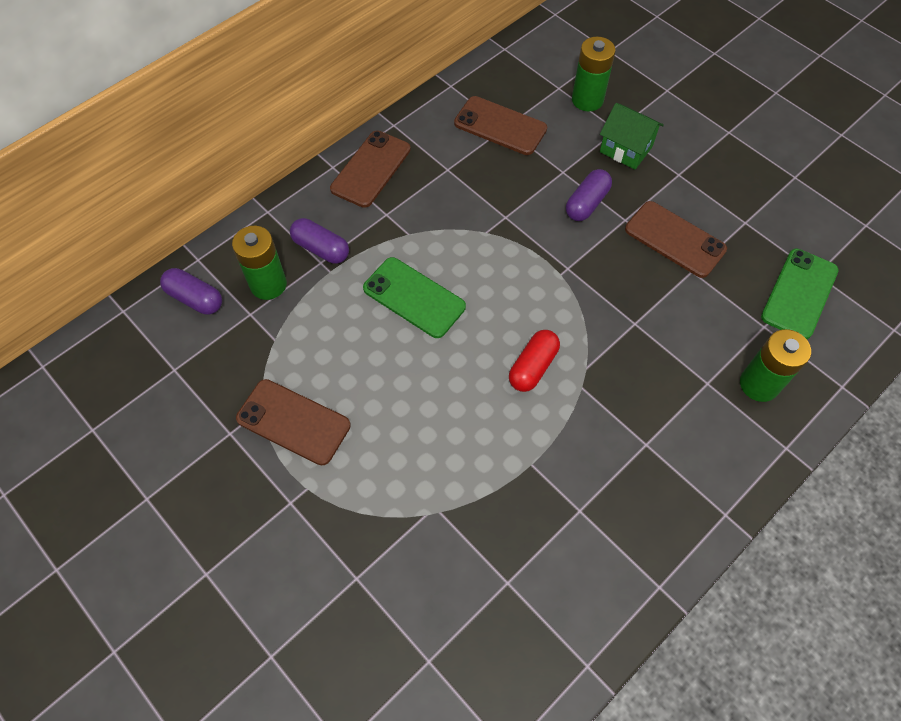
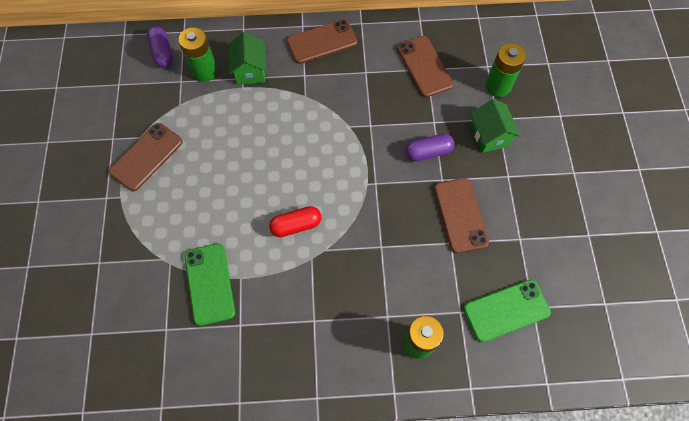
camera: 40 degrees right, 5 degrees up
brown phone [236,379,351,465] -> brown phone turned 60 degrees clockwise [109,123,183,191]
purple capsule [290,218,349,264] -> green house [228,32,266,85]
green phone [363,257,466,338] -> green phone moved to [185,243,235,326]

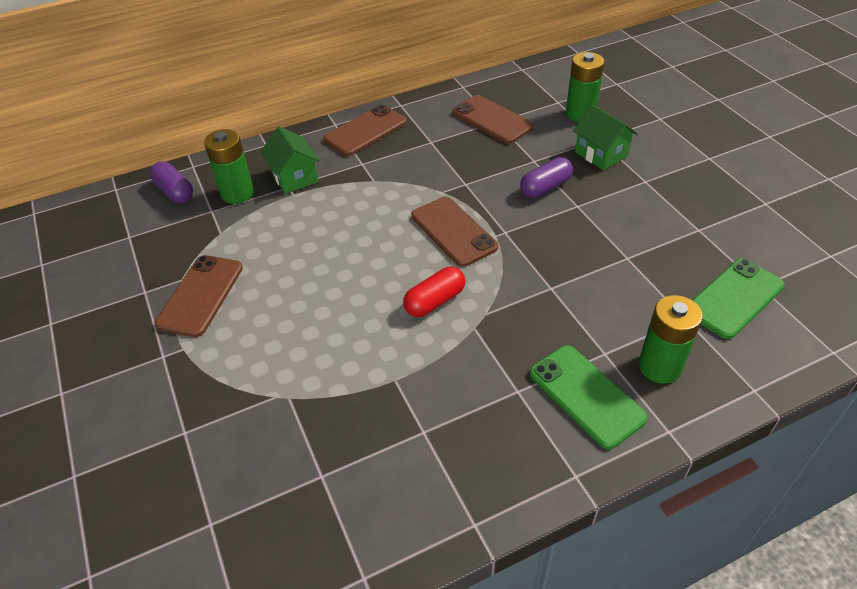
camera: 20 degrees left, 20 degrees down
green phone [185,243,235,326] -> green phone moved to [530,345,648,449]
brown phone [434,178,489,253] -> brown phone moved to [411,197,498,267]

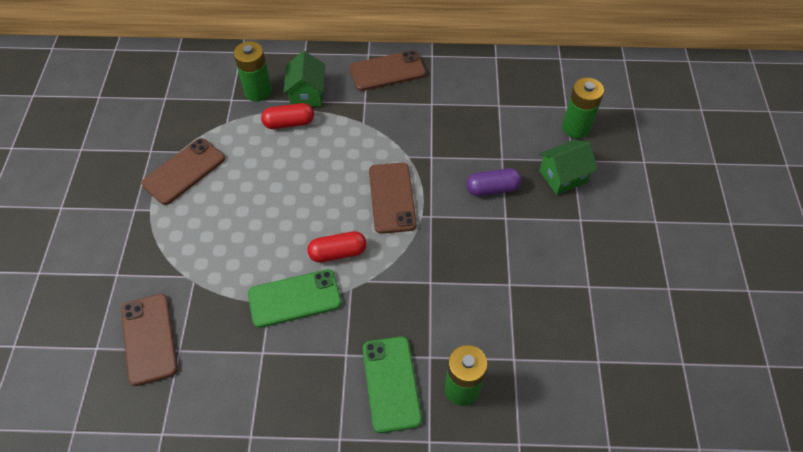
camera: 25 degrees right, 10 degrees up
purple capsule [150,162,193,203] -> none
brown phone [452,95,534,144] -> brown phone moved to [121,294,178,386]
green house [573,104,638,170] -> green house turned 75 degrees clockwise [539,140,598,195]
green phone [692,259,785,339] -> green phone moved to [248,269,341,328]
none -> red capsule [261,103,314,129]

